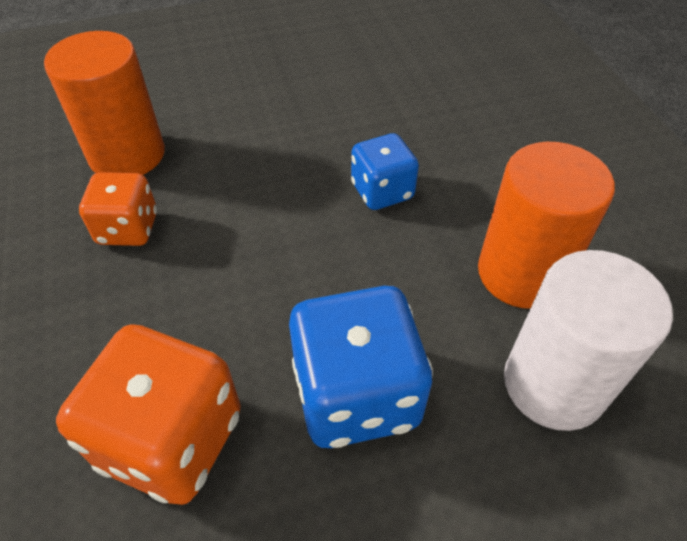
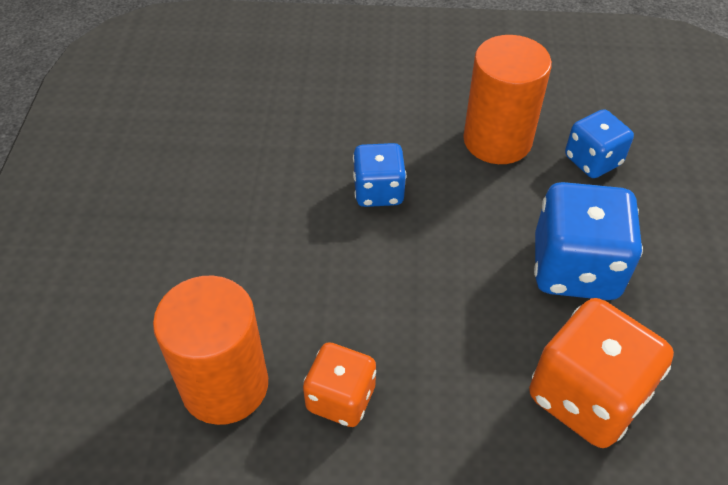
camera: 70 degrees left, 0 degrees up
white cylinder [504,250,673,431] -> blue dice [565,109,634,178]

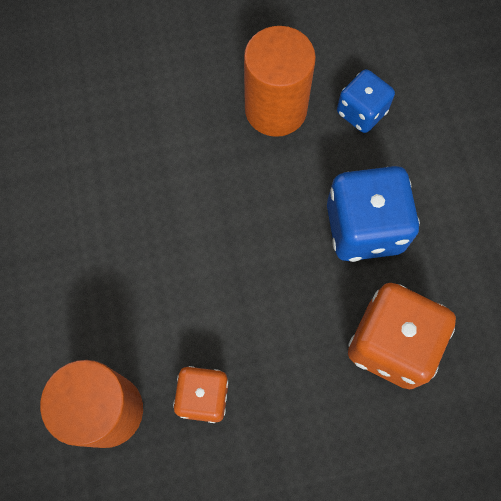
camera: 15 degrees left, 20 degrees up
blue dice [353,143,406,207] -> none

